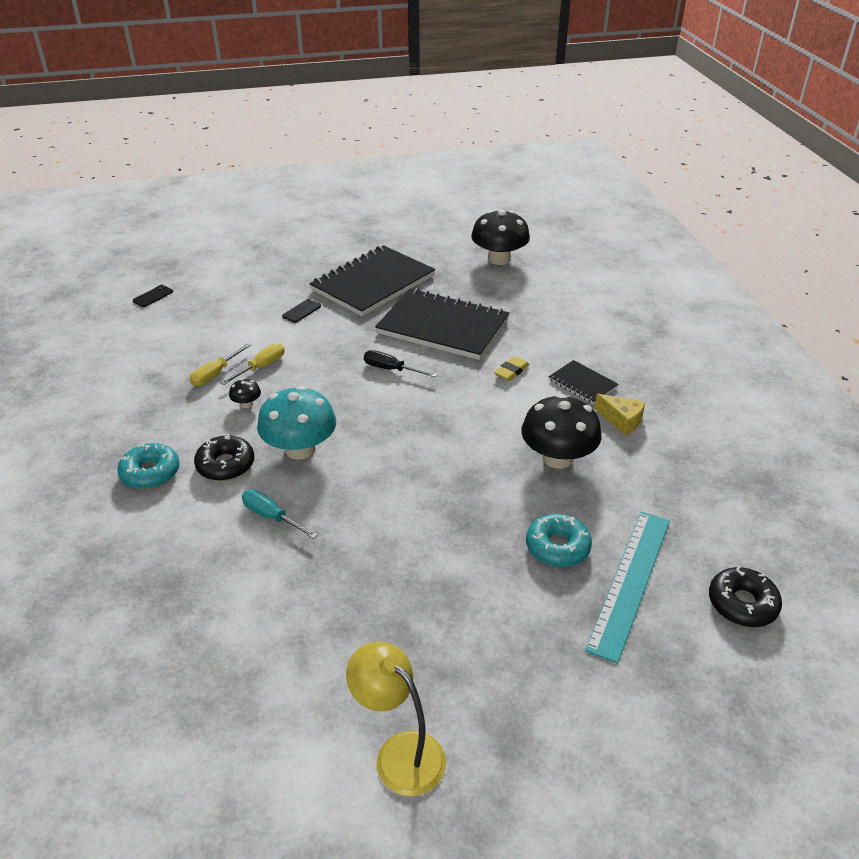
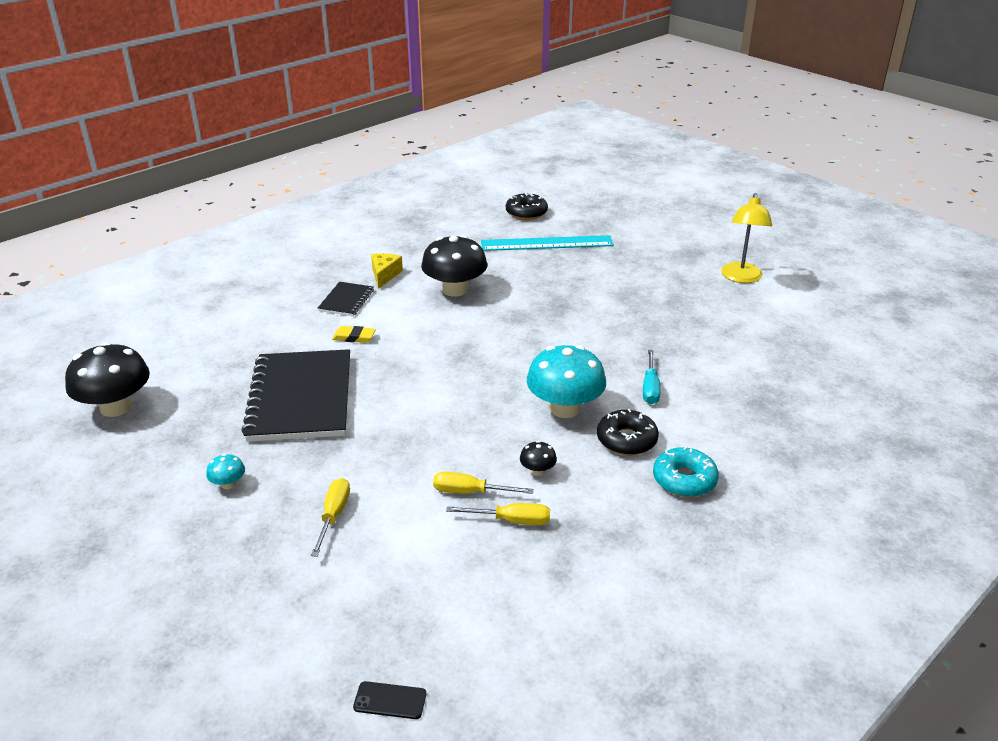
camera: 120 degrees left, 5 degrees down
black phone [282,299,321,323] -> yellow screwdriver [311,478,350,557]
black notebook [310,245,435,316] -> turquoise mushroom [206,454,245,489]
black screwdriver [364,350,437,377] -> none
turquoise donut [526,514,592,567] -> none

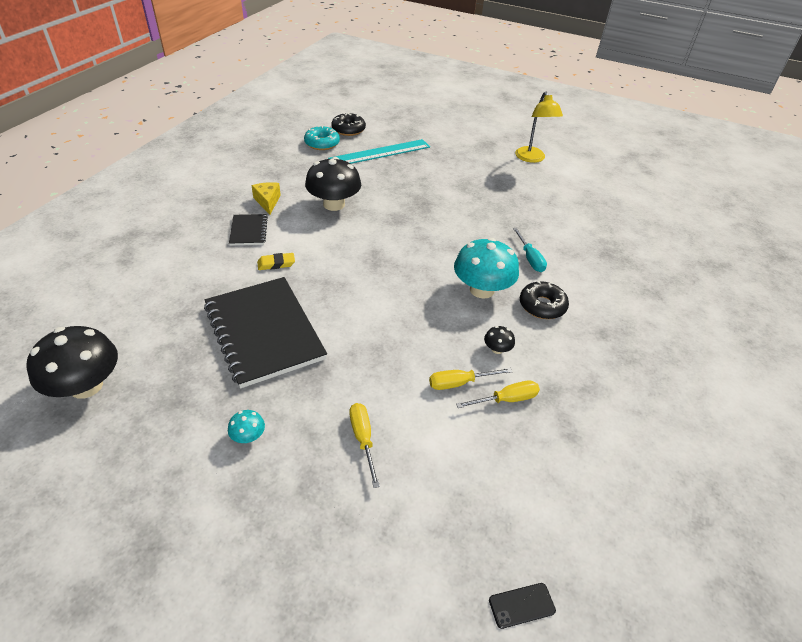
camera: 25 degrees left, 10 degrees up
turquoise donut [653,446,719,497] -> turquoise donut moved to [304,126,340,150]

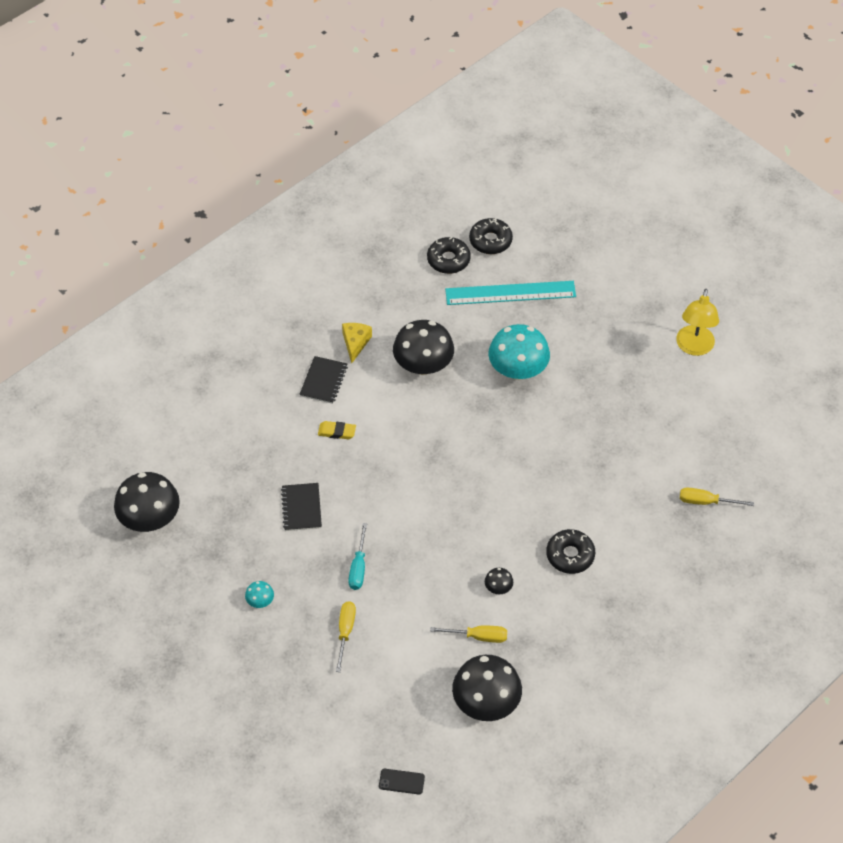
camera: 25 degrees right, 10 degrees up
black notebook [204,277,327,388] -> black notebook [281,483,322,531], size x0.47
turquoise donut [304,126,340,150] -> black donut [427,237,471,274]
yellow screwdriver [429,368,512,390] -> yellow screwdriver moved to [680,488,754,506]
turquoise mushroom [454,238,519,299] -> turquoise mushroom moved to [488,324,550,380]
turquoise screwdriver [513,228,547,272] -> turquoise screwdriver moved to [348,523,367,590]
none -> black mushroom [452,655,522,721]

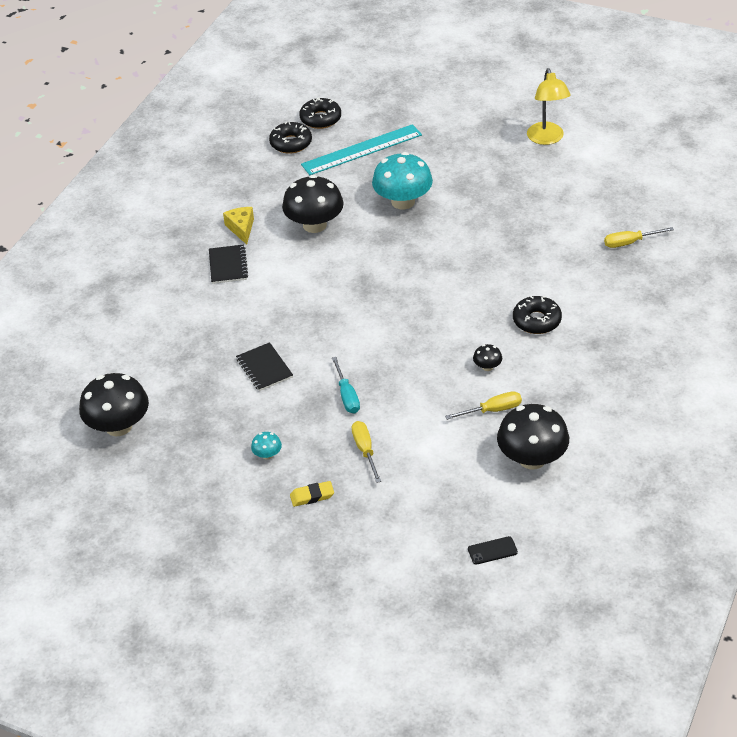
camera: 20 degrees left, 10 degrees down
yellow eraser [318,421,356,439] -> yellow eraser moved to [290,481,334,507]

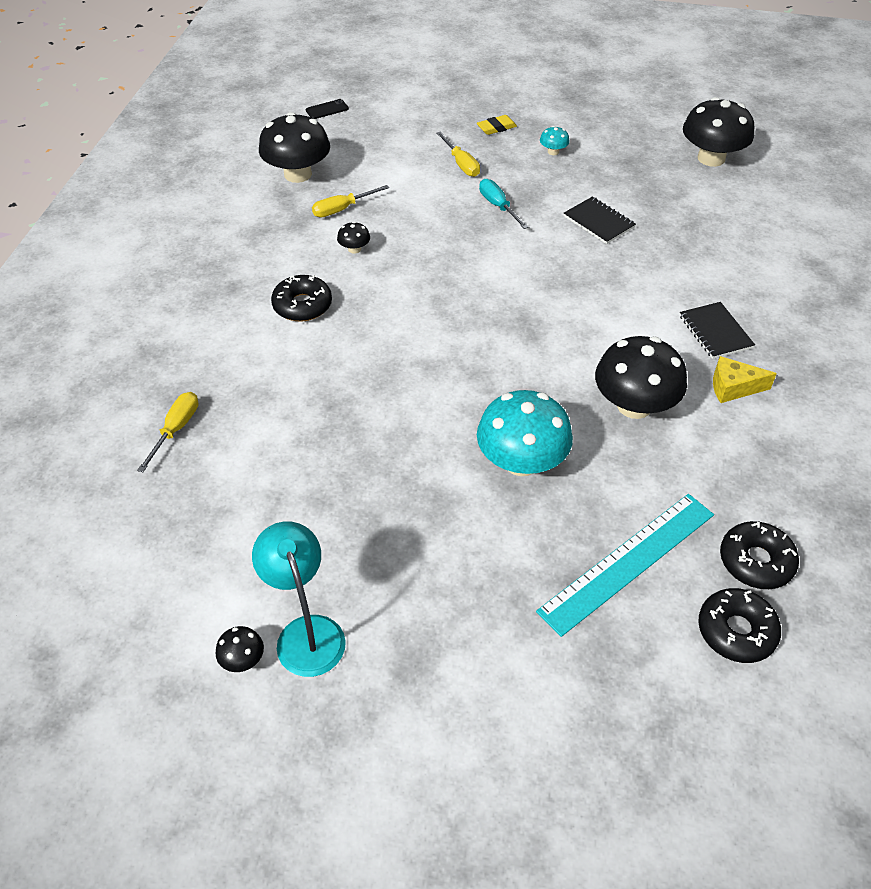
camera: 165 degrees right, 5 degrees up
yellow cheese [223,207,254,245] -> yellow cheese turned 120 degrees clockwise [713,356,777,403]
yellow lamp [527,68,570,145] -> turquoise lamp [252,521,346,677]
yellow screwdriver [604,227,674,248] -> yellow screwdriver turned 45 degrees counterclockwise [137,392,198,472]
none -> black mushroom [216,626,264,672]

